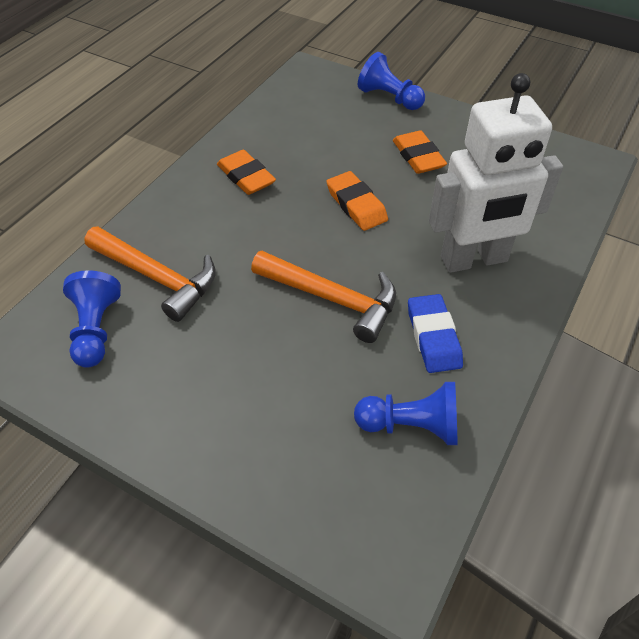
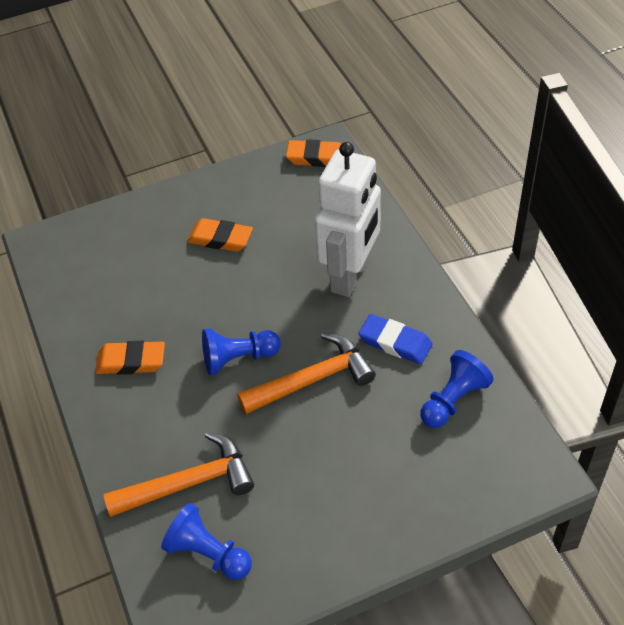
camera: 50 degrees left, 0 degrees up
orange eraser [326,171,388,231] -> orange eraser moved to [286,139,341,167]
blue pawn [358,52,425,110] -> blue pawn moved to [202,328,281,375]

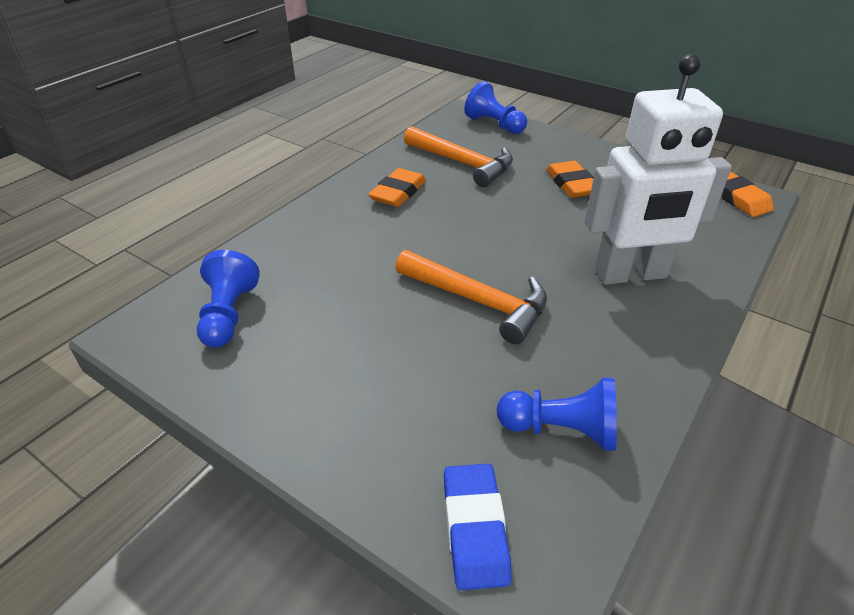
camera: 55 degrees right, 10 degrees down
orange eraser [95,341,165,375] -> orange eraser turned 60 degrees clockwise [368,168,426,207]
orange hammer [103,432,254,517] -> orange hammer moved to [404,126,513,187]
blue pawn [202,328,281,375] -> blue pawn moved to [464,81,527,134]
blue eraser [358,314,433,364] -> blue eraser moved to [444,464,512,590]

